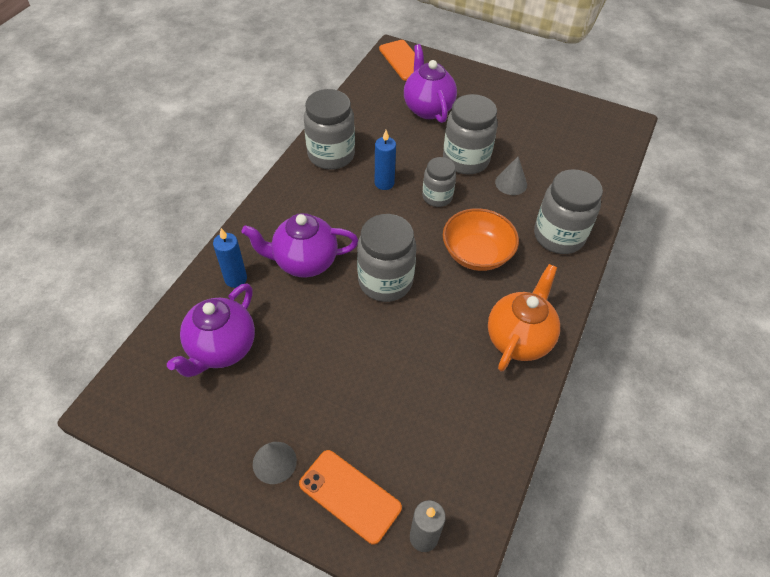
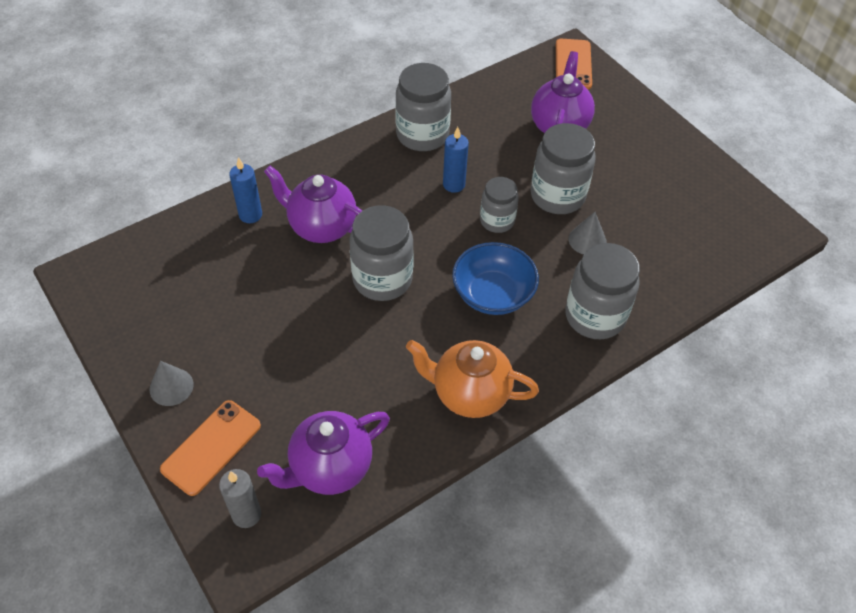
camera: 30 degrees right, 0 degrees up
purple teapot [167,284,255,377] -> purple teapot moved to [257,411,390,495]
orange phone [299,450,402,545] -> orange phone turned 60 degrees clockwise [160,400,261,496]
orange bowl [443,208,519,271] -> blue bowl [452,242,539,315]
orange teapot [488,264,560,372] -> orange teapot turned 135 degrees counterclockwise [406,340,539,418]

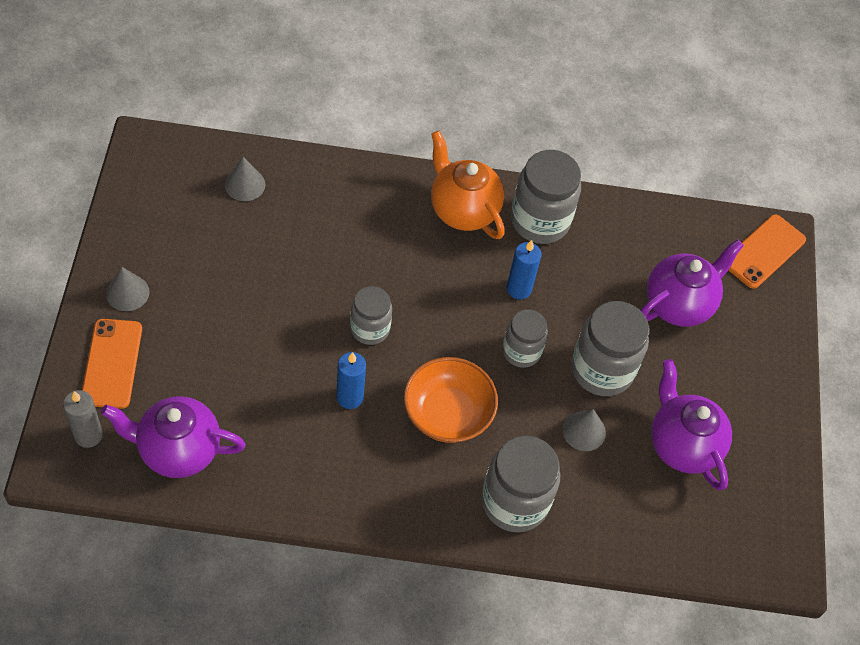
camera: 35 degrees right, 5 degrees up
orange phone [160,400,261,496] -> orange phone turned 75 degrees counterclockwise [82,319,142,409]
blue candle [229,157,262,223] -> blue candle moved to [336,352,366,409]
purple teapot [264,166,362,243] -> purple teapot moved to [651,359,732,491]
grey jar [349,205,414,301] -> grey jar [350,286,392,345], size x0.62
orange teapot [406,340,539,418] -> orange teapot moved to [431,131,505,239]
blue bowl [452,242,539,315] -> orange bowl [404,357,498,443]
none -> grey cone [225,157,265,201]

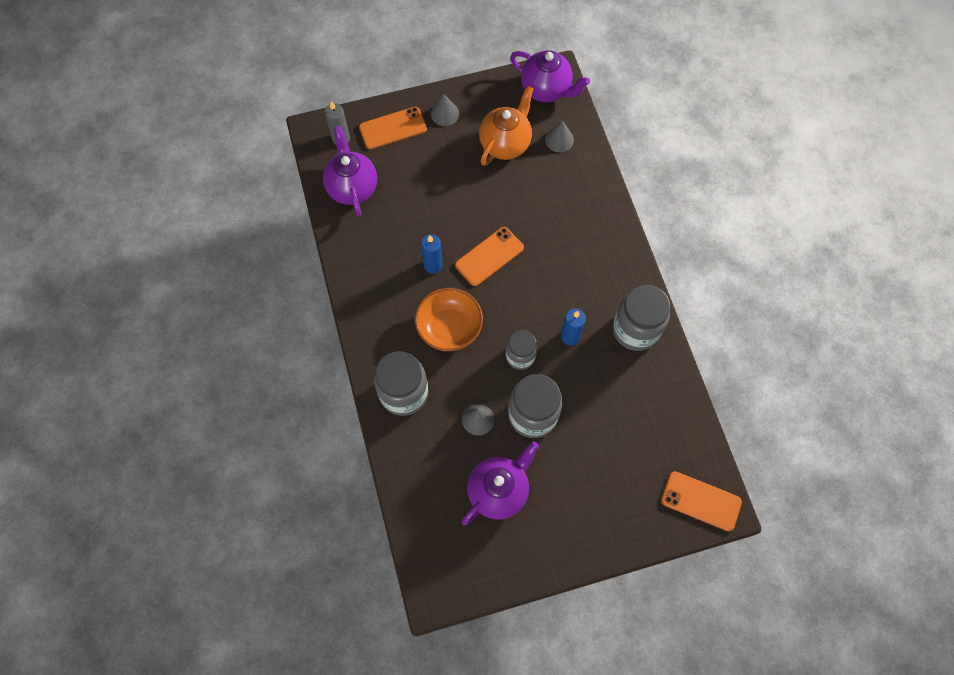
camera: 75 degrees right, 10 degrees up
grey jar [350,286,392,345] -> orange phone [455,227,524,286]
orange teapot [431,131,505,239] -> orange teapot moved to [479,86,534,166]
purple teapot [640,239,744,327] -> purple teapot moved to [510,50,590,102]

